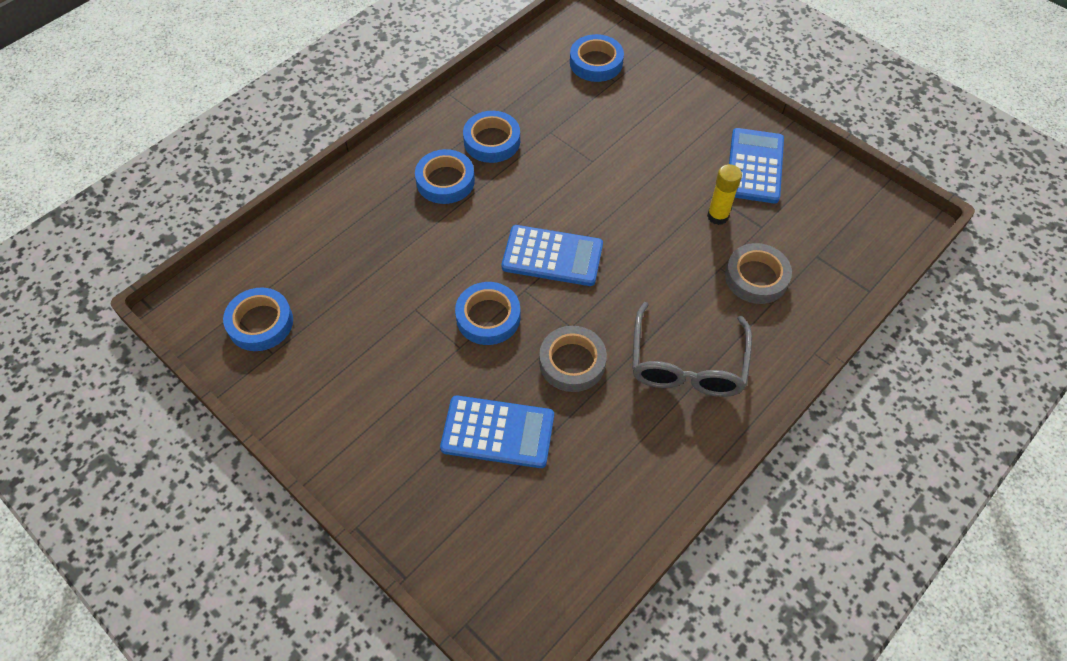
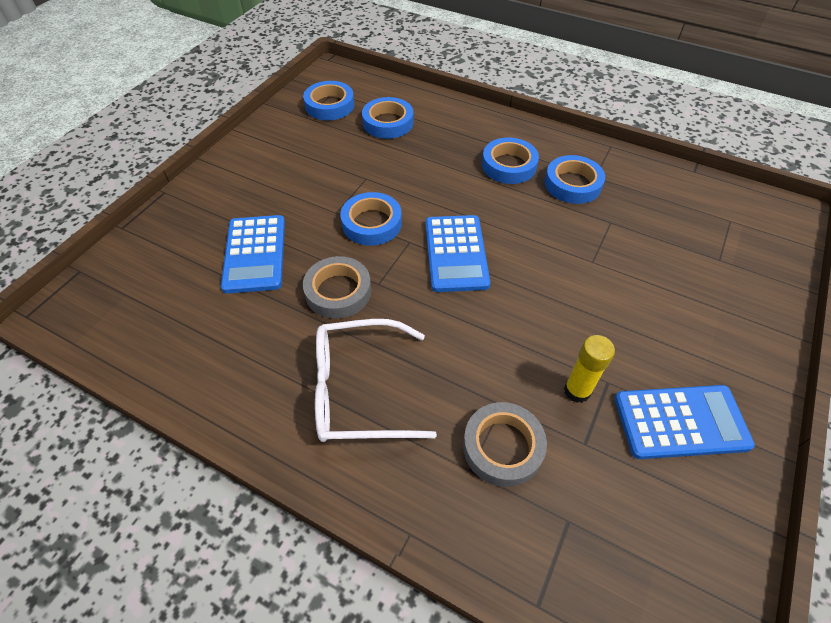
camera: 75 degrees right, 5 degrees down
blue tape [570,34,624,82] -> blue tape moved to [362,97,413,139]
grey glasses [632,302,752,397] -> white glasses [315,319,437,442]

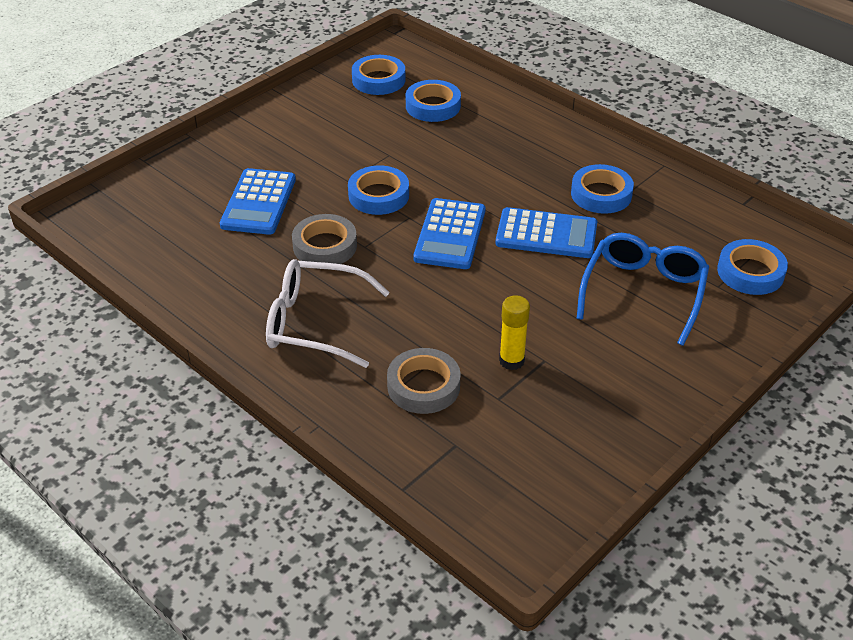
camera: 15 degrees right, 10 degrees down
blue tape [482,137,539,184] -> blue tape moved to [717,239,788,295]
blue calculator [615,385,755,459] -> blue calculator moved to [495,207,597,258]
none -> blue glasses [577,233,709,346]

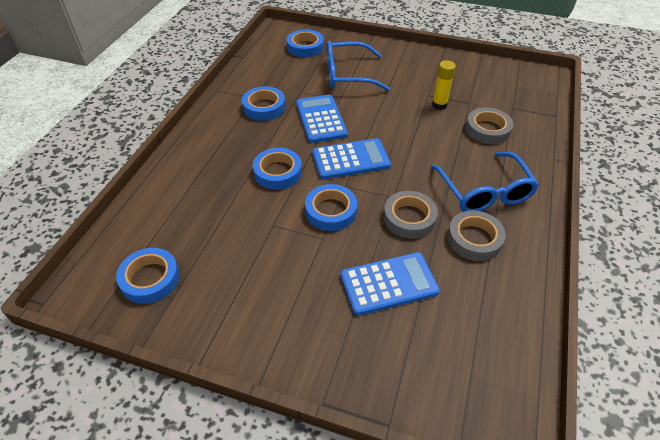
camera: 115 degrees left, 5 degrees up
white glasses [266,259,390,368] -> blue glasses [431,152,539,211]
blue tape [406,80,461,122] -> blue tape moved to [253,148,302,190]
none -> grey tape [447,210,506,261]

